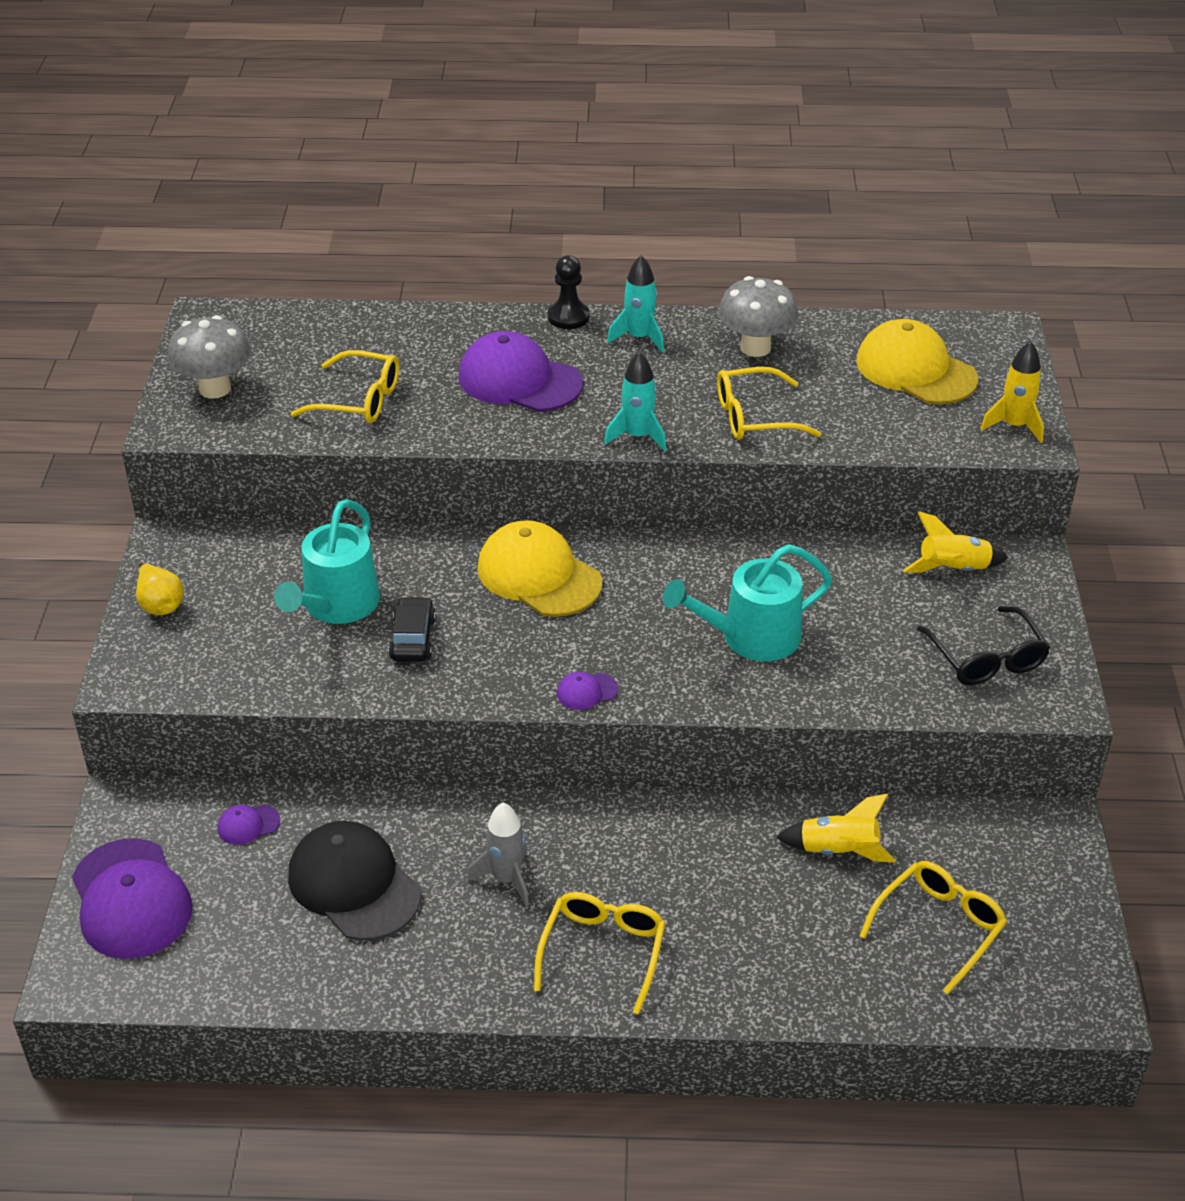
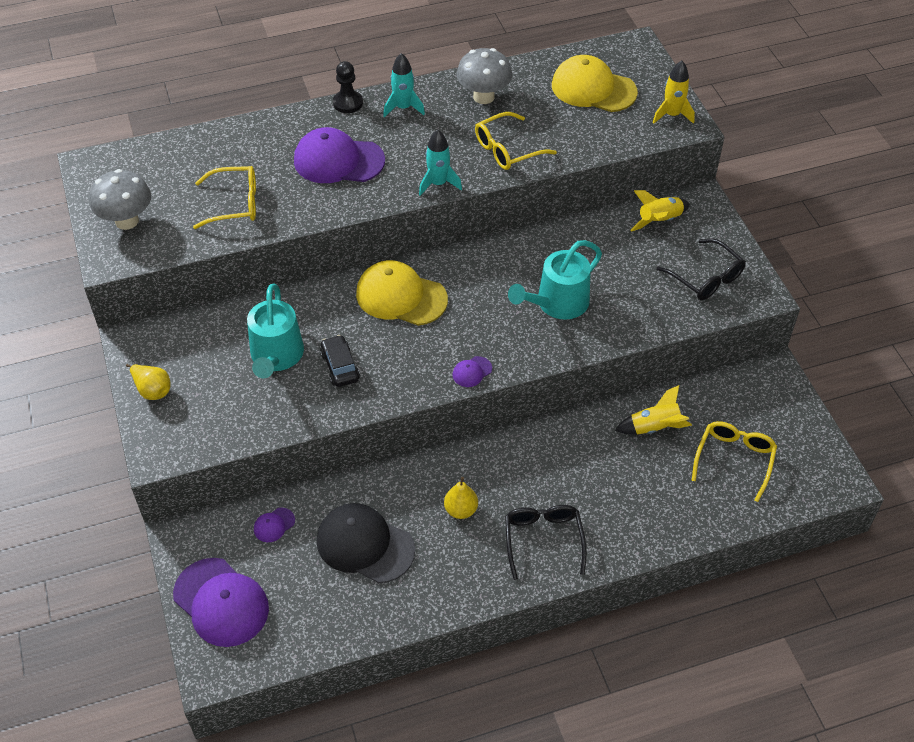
camera: 20 degrees left, 10 degrees up
grey rocket [467,803,529,906] -> yellow pear [444,477,478,519]
yellow glasses [534,892,665,1015] -> black glasses [505,505,587,580]

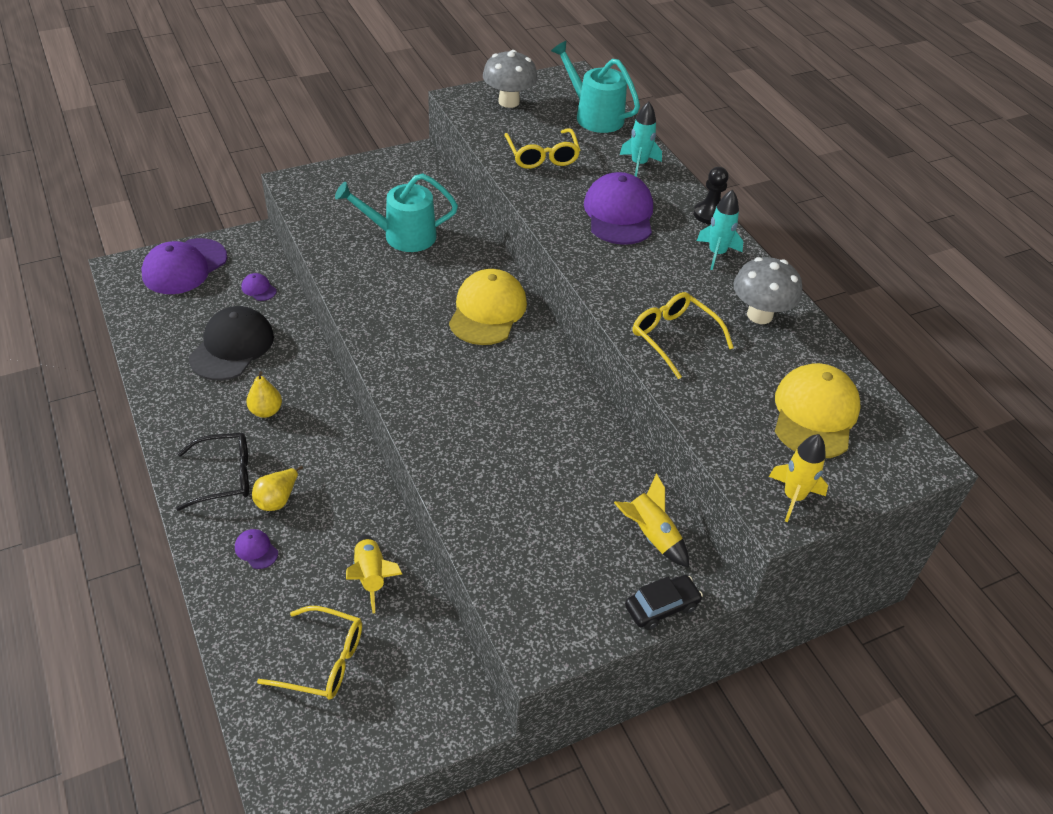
camera: 80 degrees right, 5 degrees down
yellow pear [126,364,171,400] -> yellow pear moved to [252,466,303,511]
black car [320,335,360,387] -> black car moved to [625,575,703,630]
turquoise rocket [419,130,462,196] -> turquoise rocket moved to [620,102,662,177]
purple cap [453,356,492,387] -> purple cap moved to [235,529,278,569]
turquoise watering can [508,240,602,320] -> turquoise watering can moved to [551,41,640,133]
black glasses [656,239,746,300] -> none

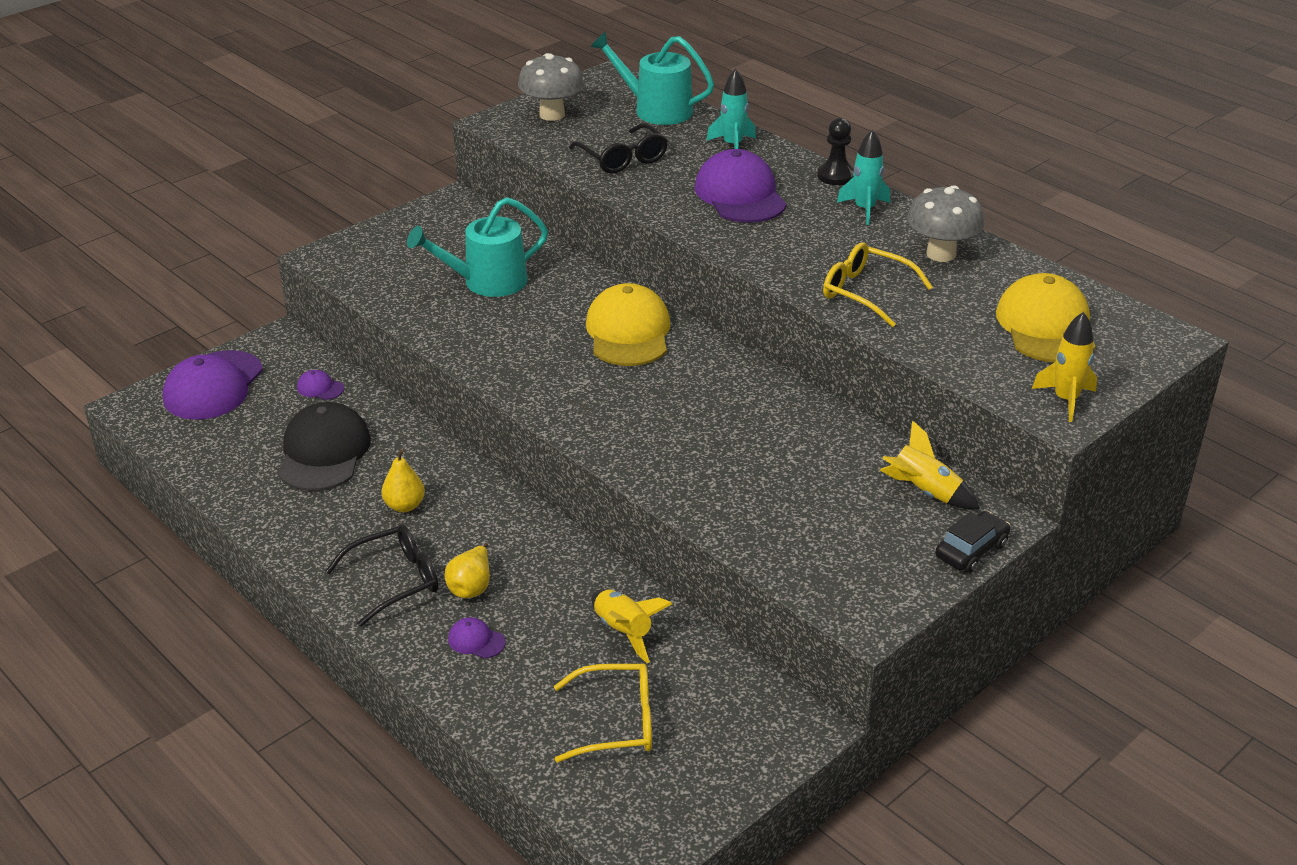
camera: 15 degrees left, 10 degrees down
yellow glasses [504,128,580,169] -> black glasses [569,123,668,174]

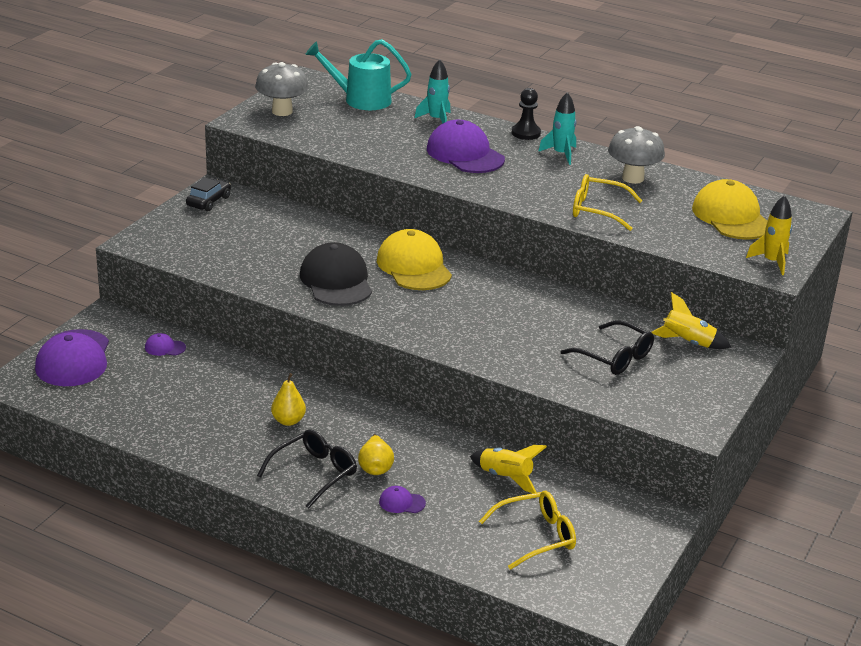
camera: 20 degrees left, 5 degrees down
black cap [278,402,371,491] -> black cap moved to [300,242,372,306]
turquoise watering can [407,197,548,297] -> none
black glasses [569,123,668,174] -> black glasses moved to [560,320,654,375]
black car [935,511,1010,573] -> black car moved to [186,177,231,211]

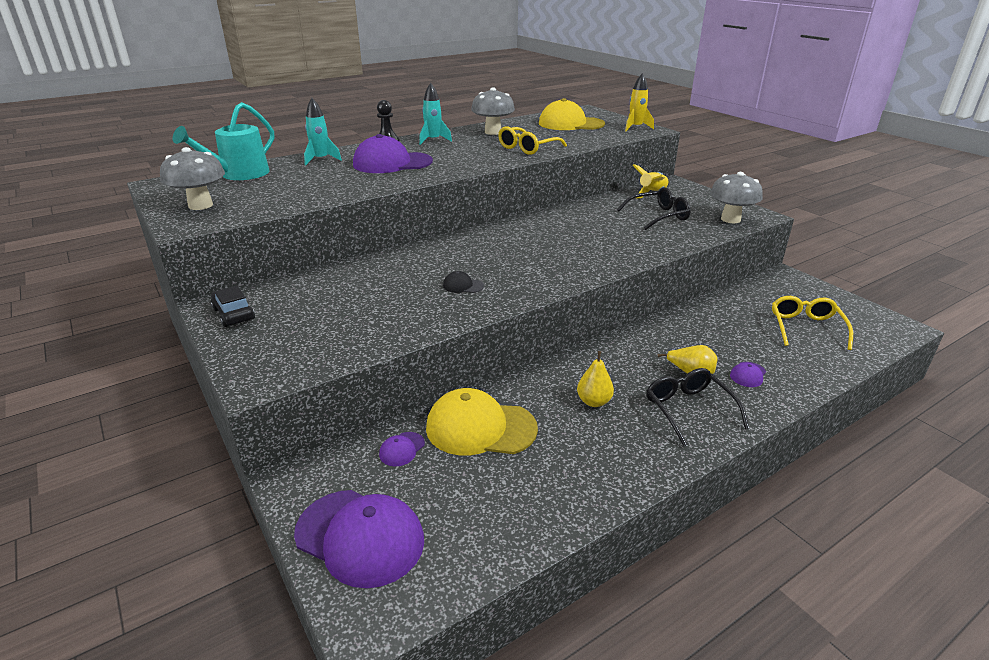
camera: 60 degrees left, 0 degrees up
black cap [300,242,372,306] -> black cap [443,271,484,293], size x0.43
yellow cap [377,229,452,290] -> yellow cap moved to [426,388,538,455]
yellow rocket [470,445,547,493] -> none
none -> grey mushroom [710,172,763,223]

